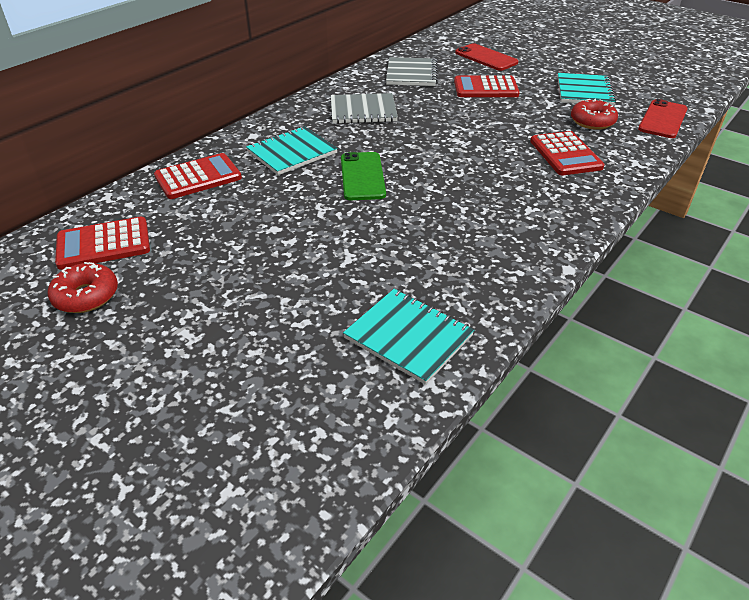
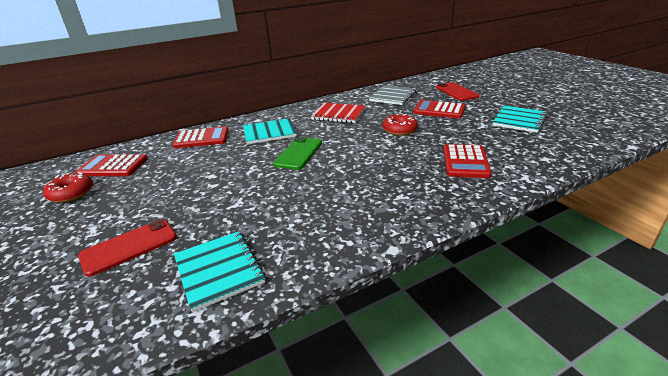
camera: 25 degrees right, 10 degrees down
grey notebook [331,93,398,124] -> red notebook [311,103,366,123]
red donut [571,99,618,130] -> red donut moved to [383,113,418,135]
red phone [638,99,688,138] -> red phone moved to [78,219,177,277]

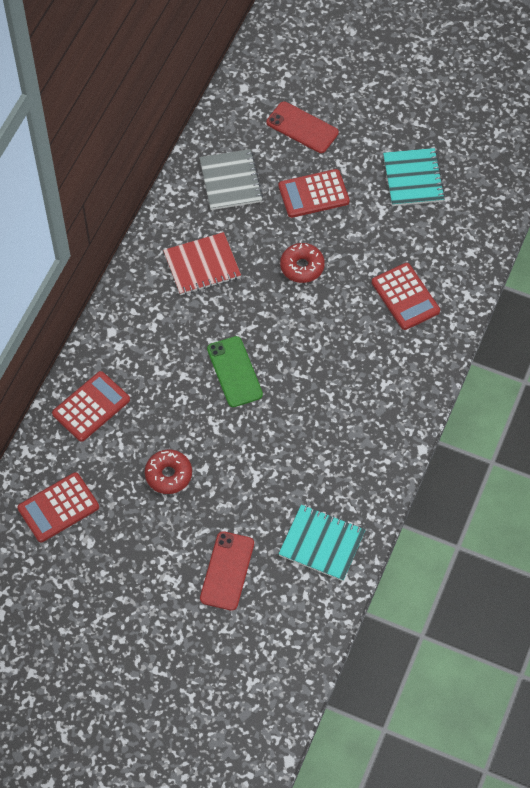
camera: 40 degrees left, 30 degrees up
red donut [43,172,93,203] -> red donut moved to [145,450,192,494]
turquoise notebook [243,118,297,144] -> none

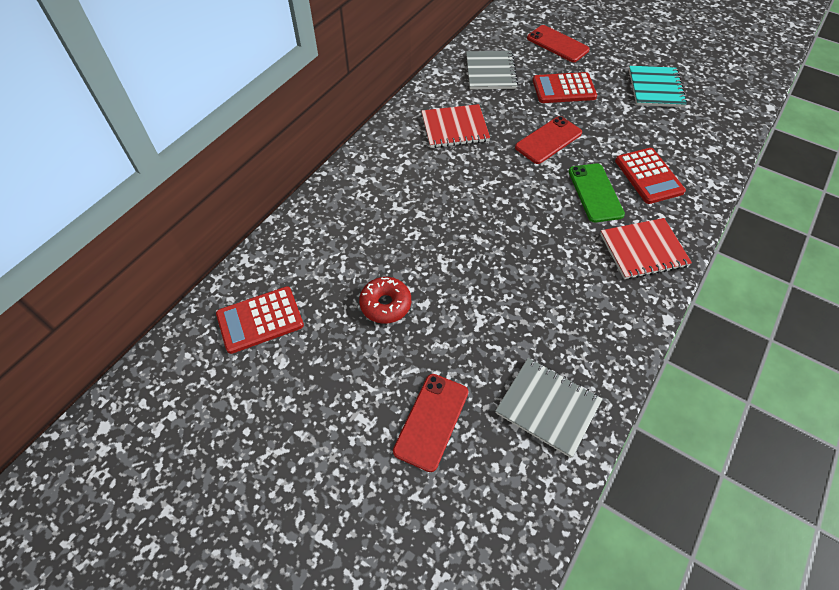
camera: 10 degrees right, 5 degrees down
red calculator [52,371,130,442] -> none
green phone [207,336,263,407] -> green phone moved to [568,163,625,223]
turquoise notebook [278,505,365,581] -> grey notebook [495,358,602,458]
red donut [280,243,325,283] -> red phone [515,116,582,164]
none -> red notebook [600,218,692,279]

